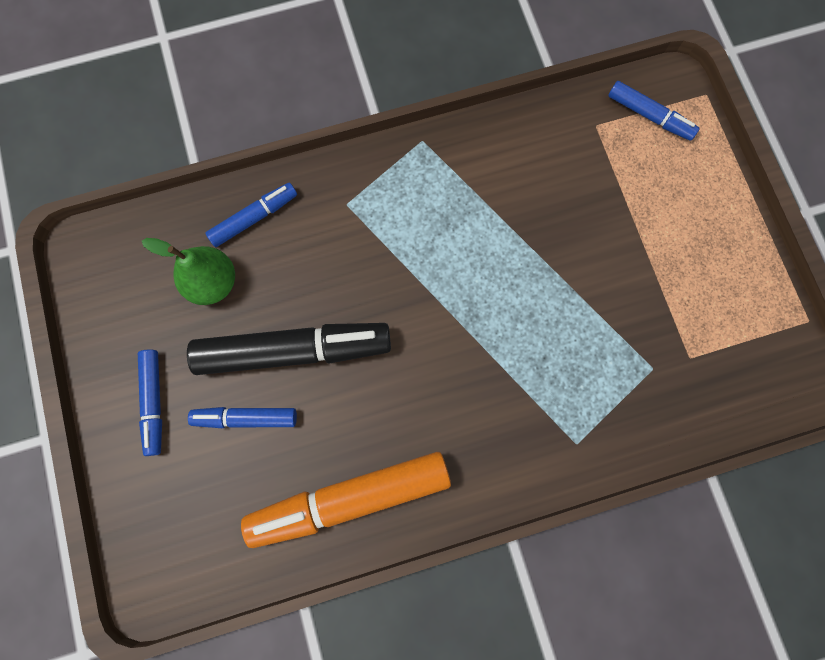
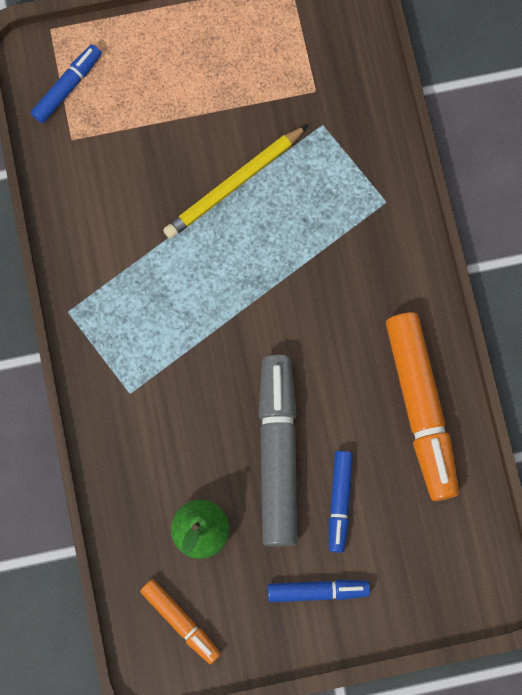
camera: 85 degrees left, 0 degrees up
black marker [187,323,391,375] -> grey marker [258,354,298,547]
blue marker [205,183,297,247] -> none
none -> orange marker [140,579,221,664]
none -> yellow pencil [163,125,308,239]

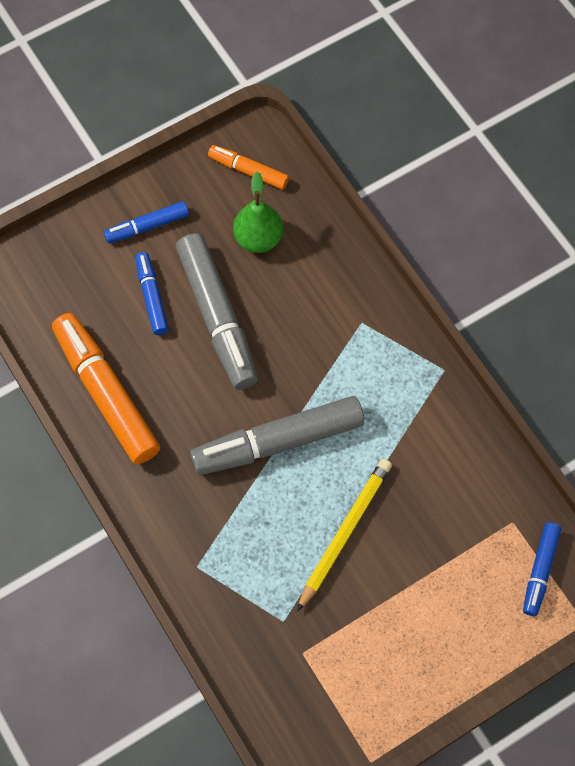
camera: 160 degrees right, 10 degrees down
none -> grey marker [190,396,365,475]

